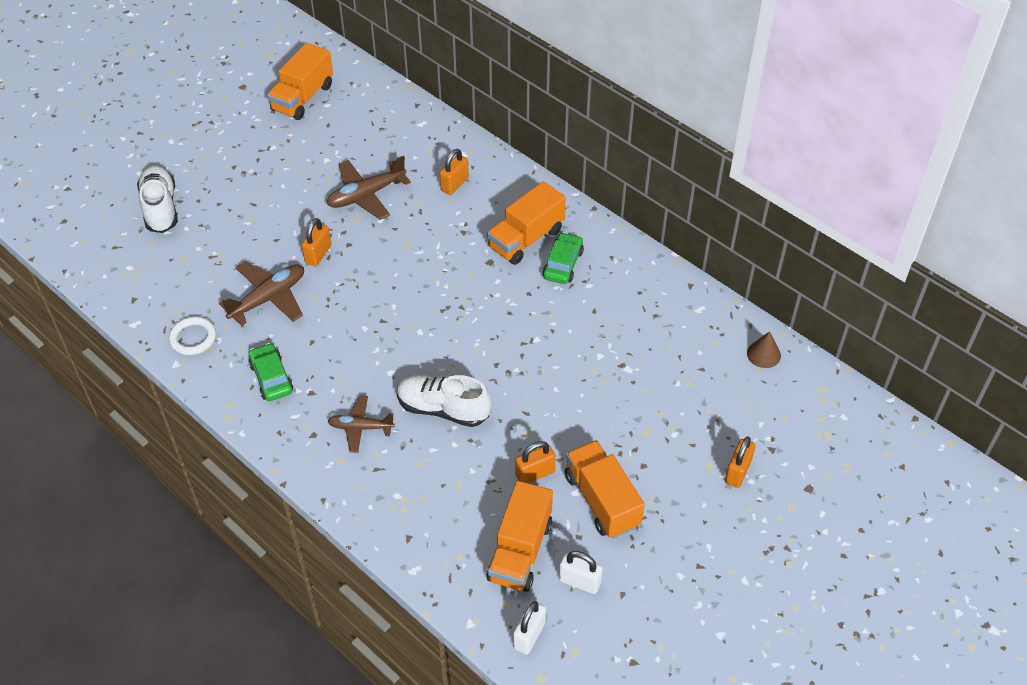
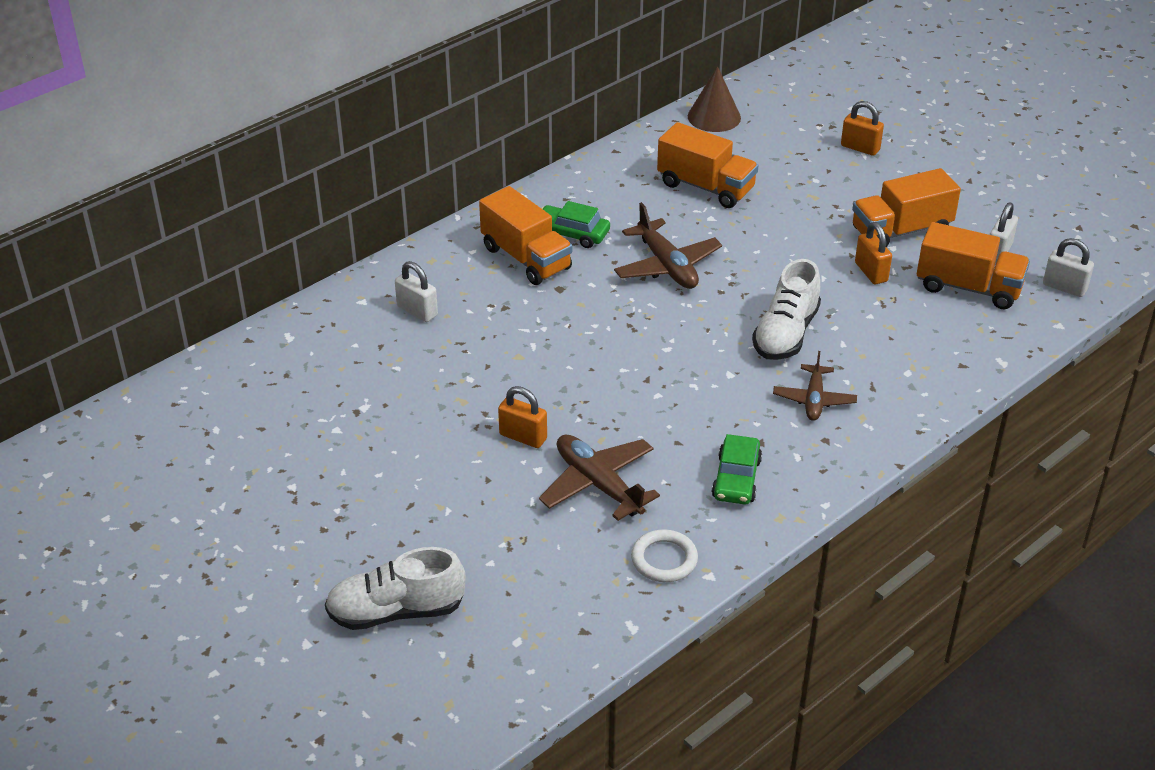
camera: 85 degrees left, 10 degrees down
green car [248,343,293,401] -> green car turned 60 degrees counterclockwise [712,434,762,504]
orange truck [267,43,333,120] -> orange truck moved to [657,122,759,208]
brown plane [327,156,411,220] -> brown plane moved to [614,202,722,289]
orange padlock [440,149,469,195] -> white padlock [395,261,438,322]
brown cone [747,331,781,368] -> brown cone [688,66,741,132], size x1.52

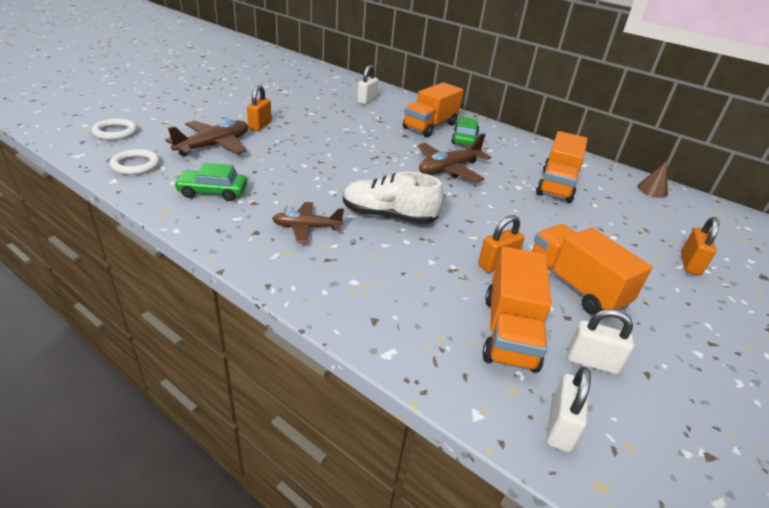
camera: 75 degrees right, 5 degrees down
white shoe [325,547,466,630] -> none
brown cone [688,66,741,132] -> brown cone [637,161,668,198], size x0.66
none -> white ring [92,118,138,140]

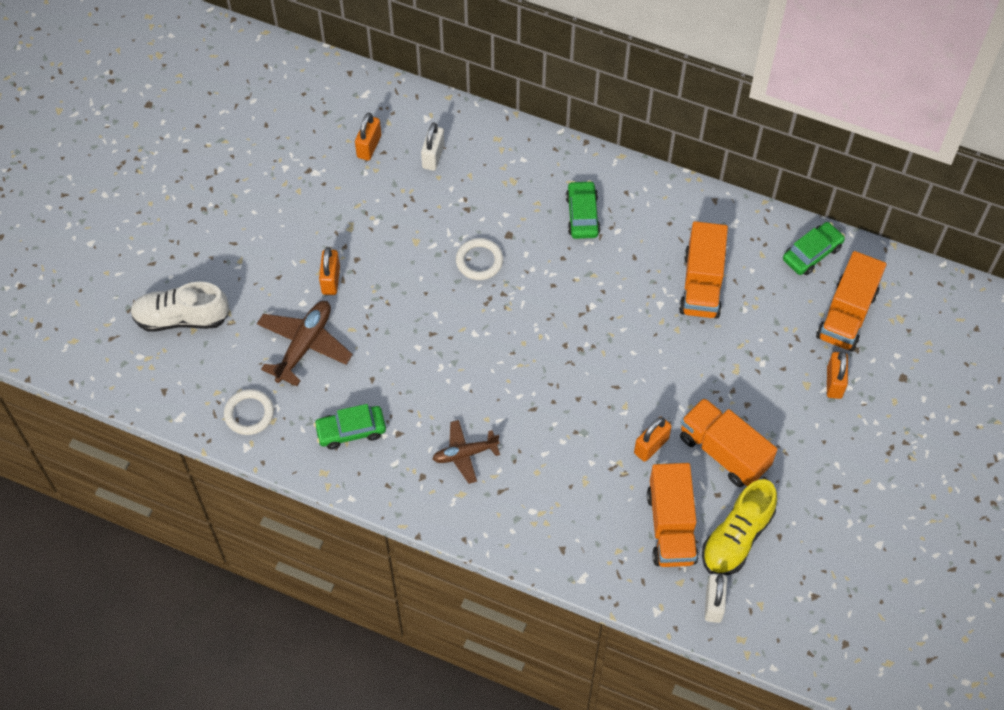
camera: 10 degrees left, 25 degrees up
white ring [92,118,138,140] -> white ring moved to [456,238,503,280]
white shoe [343,172,444,224] -> white shoe moved to [130,282,229,332]
orange truck [403,82,463,137] -> orange truck moved to [816,251,886,351]
brown plane [417,133,491,182] -> none
white padlock [568,309,634,374] -> yellow shoe [702,479,777,575]
brown cone [637,161,668,198] -> green car [783,222,845,275]
none -> orange padlock [355,113,381,161]

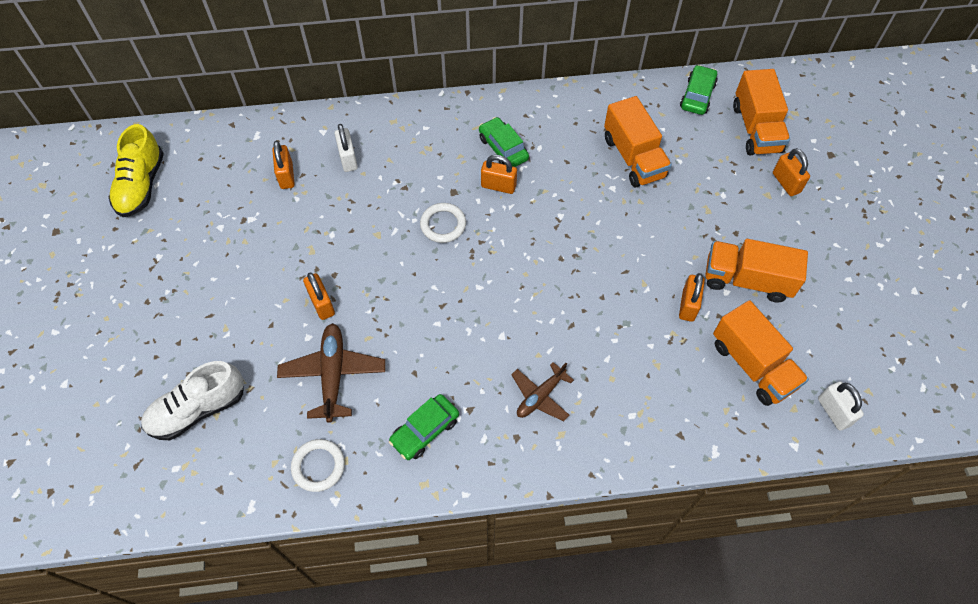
camera: 30 degrees left, 0 degrees up
yellow shoe [702,479,777,575] -> yellow shoe moved to [109,124,164,217]
none -> orange padlock [481,155,517,194]

